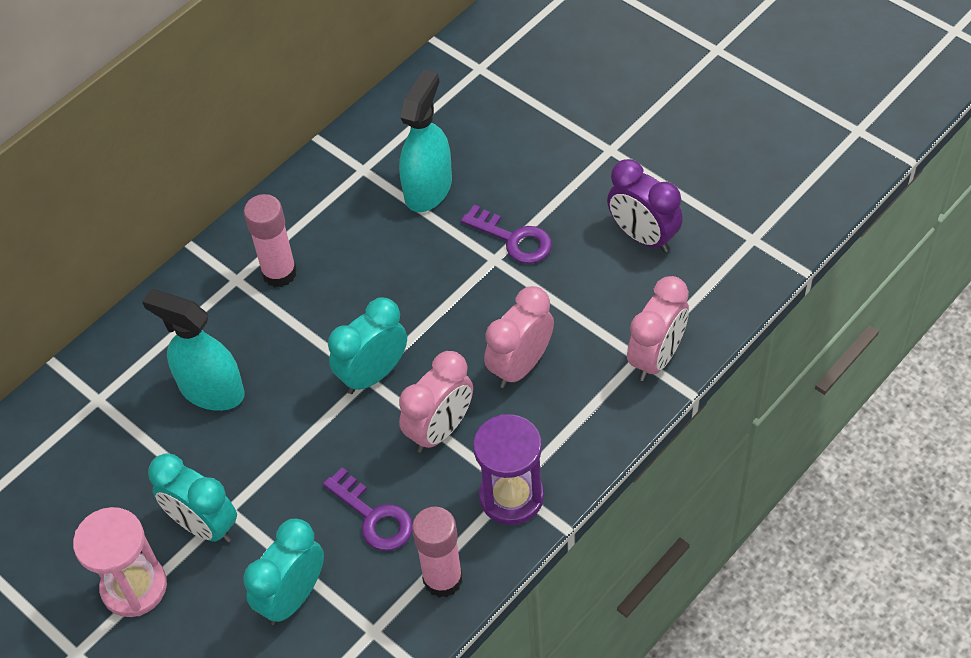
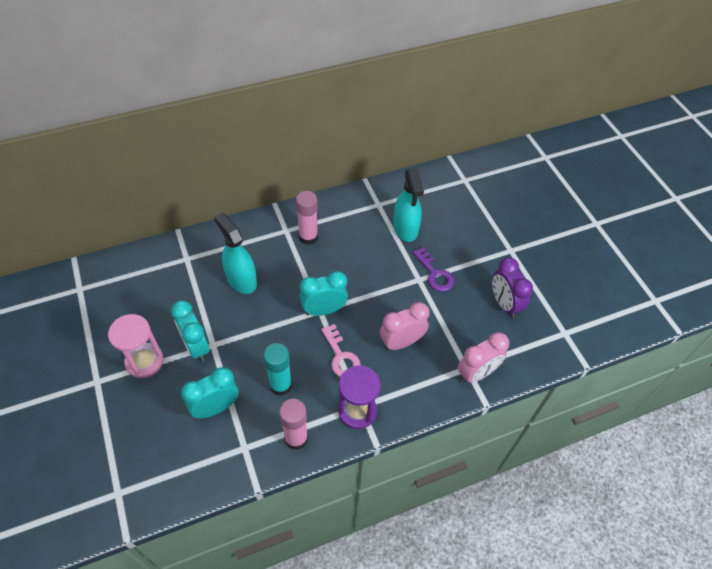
camera: 20 degrees right, 0 degrees up
purple key [323,467,413,551] -> turquoise glue stick [263,343,292,396]
turquoise spray bottle [399,69,452,212] -> turquoise spray bottle turned 120 degrees clockwise [393,169,424,242]
pink clock [399,351,473,453] -> pink key [321,324,360,377]

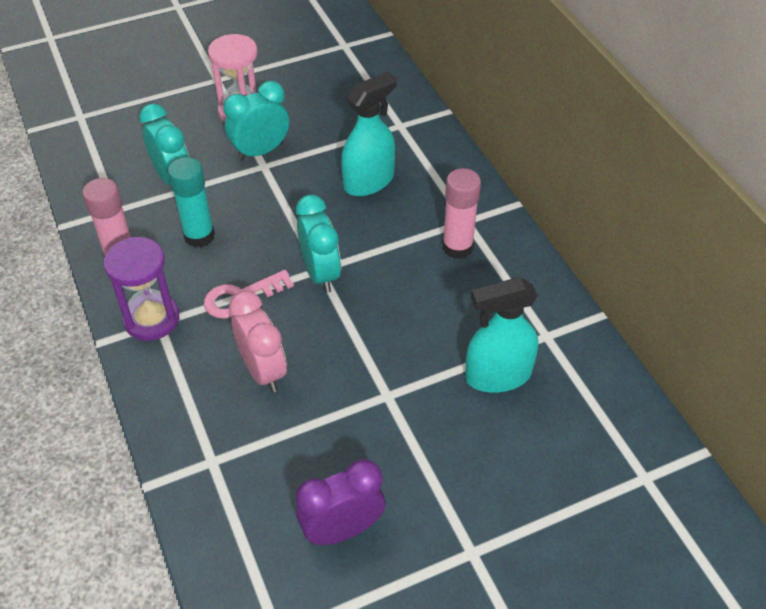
camera: 90 degrees right, 5 degrees down
purple key [413,247,454,292] -> none
pink clock [458,332,509,383] -> none

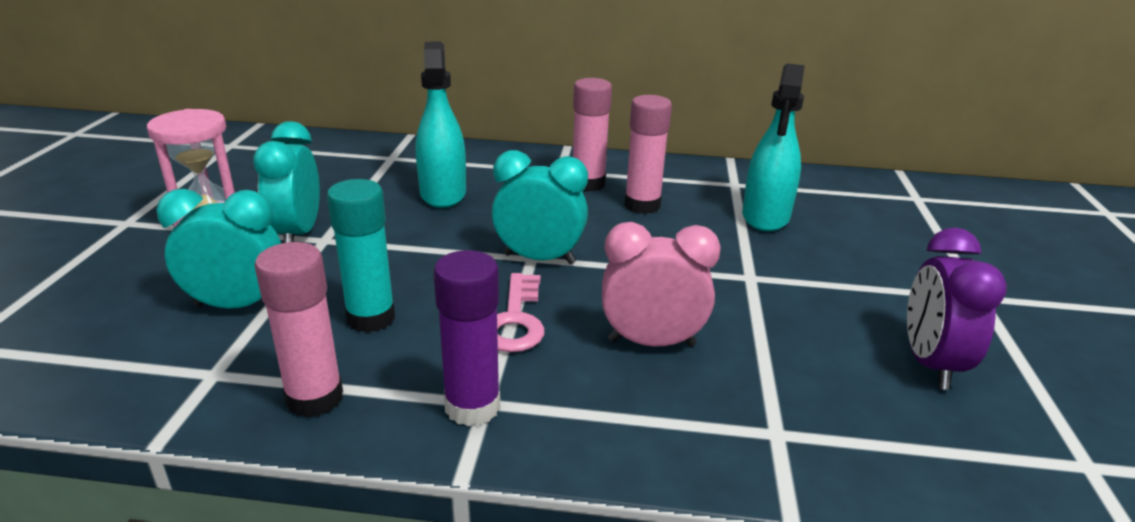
camera: 60 degrees left, 20 degrees down
purple hourglass [104,237,179,341] -> purple glue stick [433,250,500,426]
none -> pink glue stick [624,95,672,214]

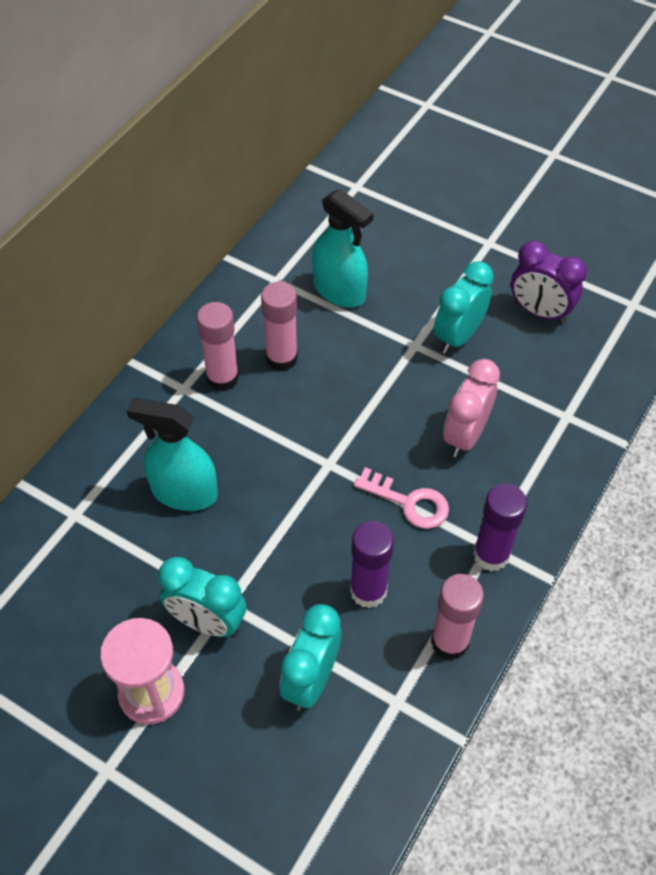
camera: 65 degrees left, 25 degrees up
turquoise glue stick [327,179,395,333] -> purple glue stick [350,521,394,608]
turquoise clock [492,150,588,264] -> turquoise clock moved to [434,261,494,354]

